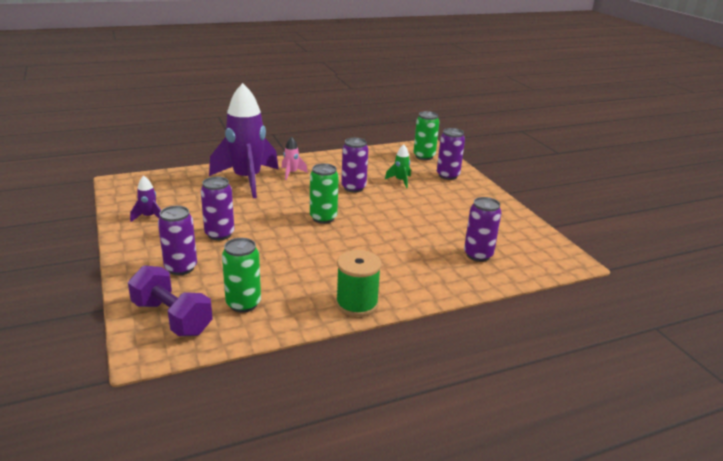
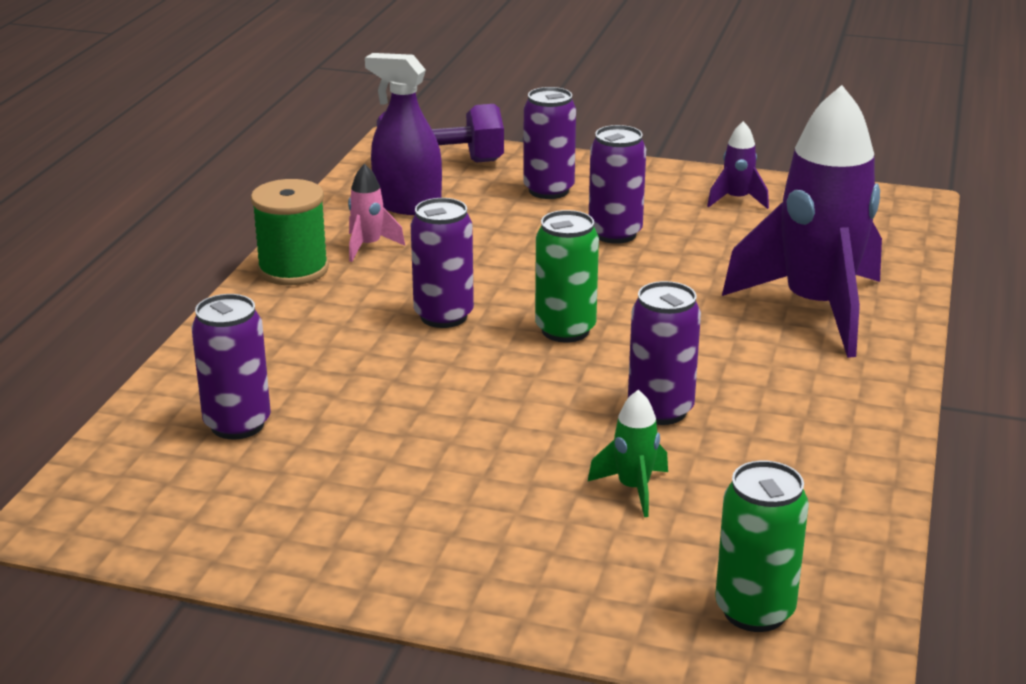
camera: 130 degrees right, 0 degrees up
green can [222,238,261,313] -> purple spray bottle [365,53,442,215]
pink rocket [281,137,308,180] -> pink rocket moved to [348,164,405,262]
purple can [437,128,465,180] -> purple can moved to [411,198,474,328]

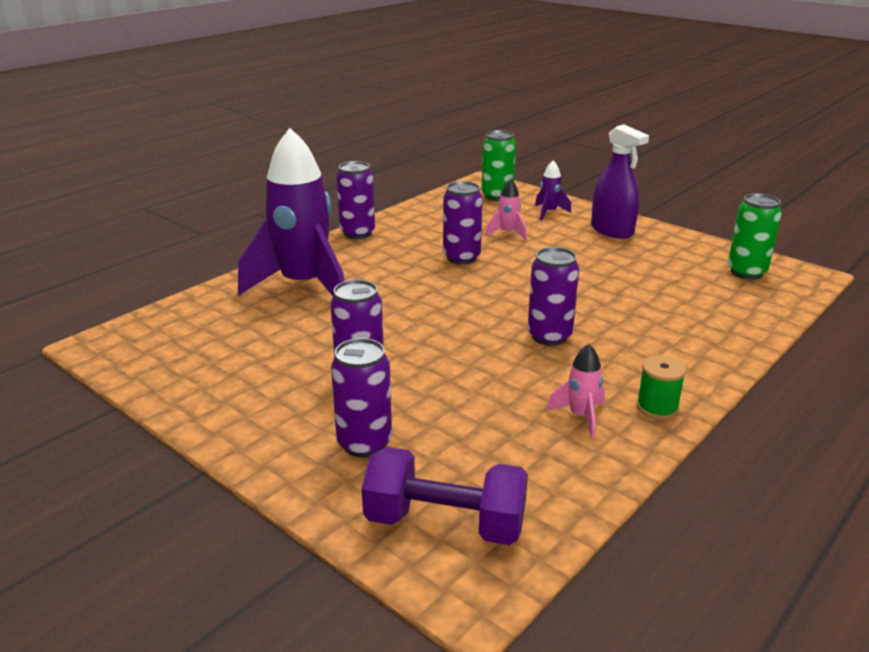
camera: 155 degrees left, 0 degrees up
purple can [192,294,271,439] -> purple can moved to [336,161,375,239]
green spool [251,179,329,285] -> green spool [637,355,686,419], size x0.64
purple spray bottle [365,53,442,215] -> purple spray bottle moved to [591,124,649,239]
green can [535,210,599,342] -> green can moved to [728,193,782,279]
green rocket [588,389,668,517] -> pink rocket [486,179,527,240]
purple rocket [707,121,769,209] -> purple rocket moved to [535,160,571,221]

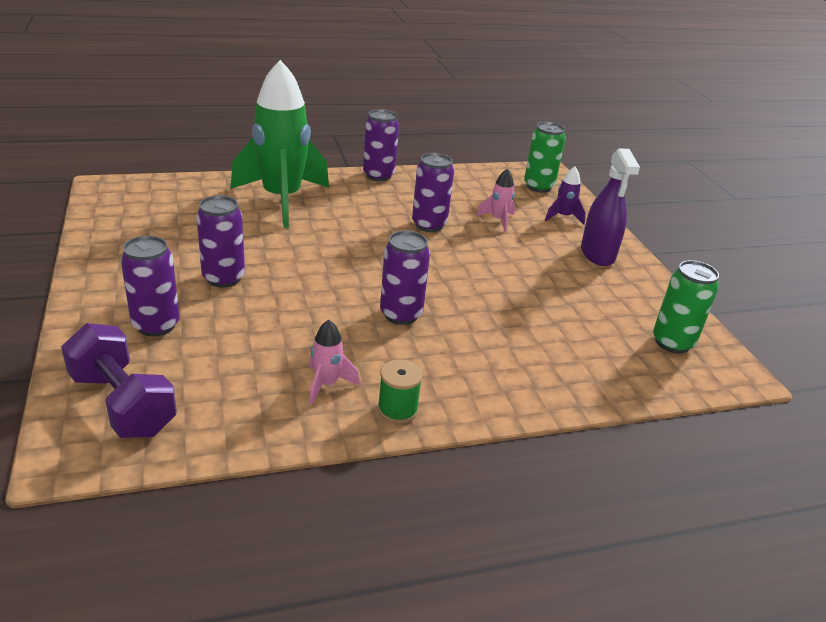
camera: 30 degrees right, 5 degrees up
purple rocket [238,128,345,296] -> green rocket [230,60,329,228]

